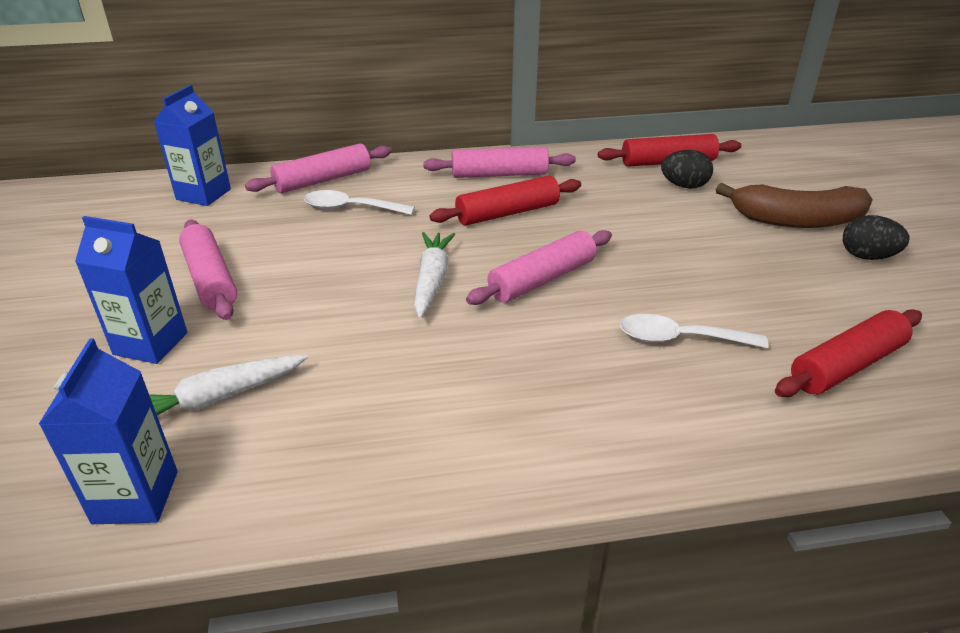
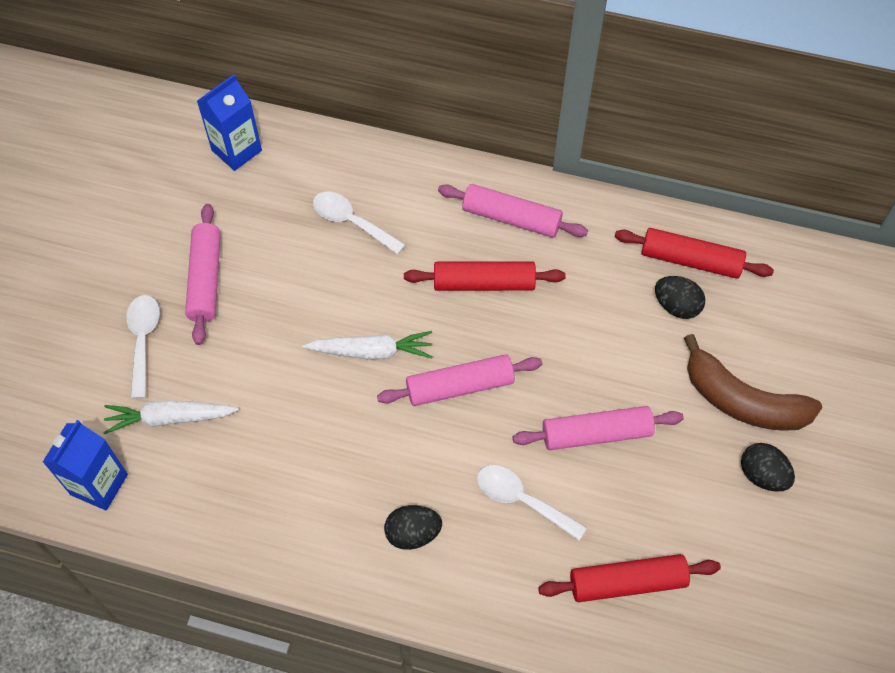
camera: 25 degrees right, 25 degrees up
blue carton [75,216,187,364] -> white spoon [126,295,160,399]
pink rolling pin [245,143,392,193] -> pink rolling pin moved to [513,406,684,450]
white carrot [414,232,455,319] -> white carrot turned 60 degrees clockwise [303,331,433,360]
none -> black egg [384,505,442,550]

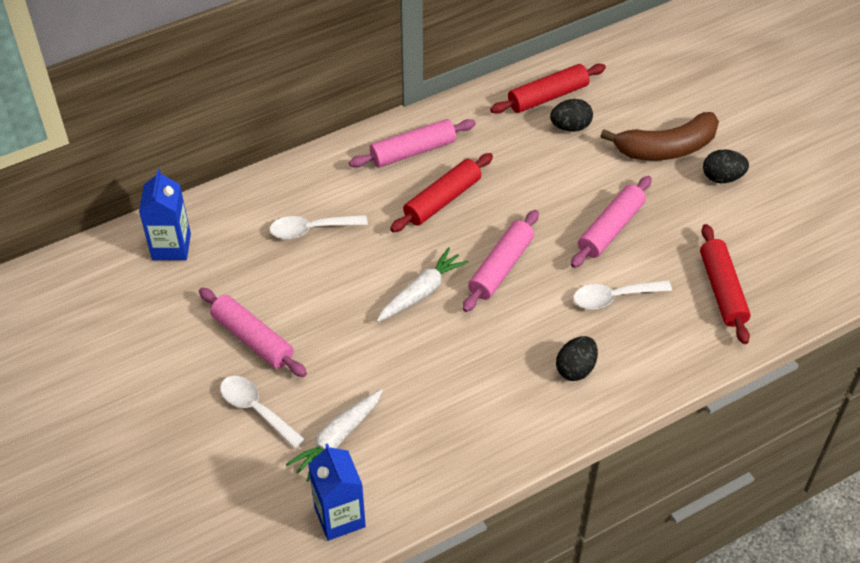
camera: 45 degrees left, 10 degrees down
red rolling pin [538,554,721,602] -> red rolling pin turned 45 degrees counterclockwise [700,224,751,344]

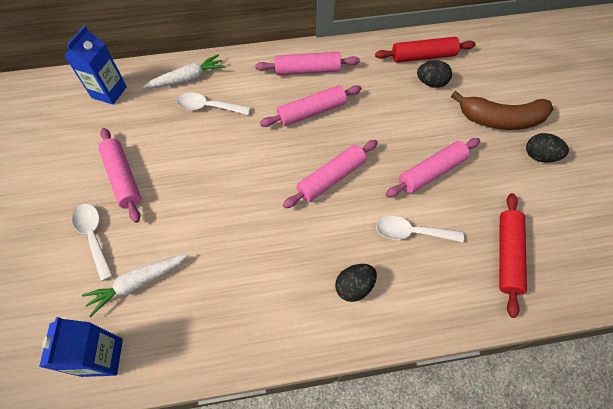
camera: 20 degrees right, 10 degrees up
white carrot [376,247,468,322] -> white carrot moved to [143,54,225,88]
red rolling pin [390,153,493,232] -> pink rolling pin [260,85,362,127]

